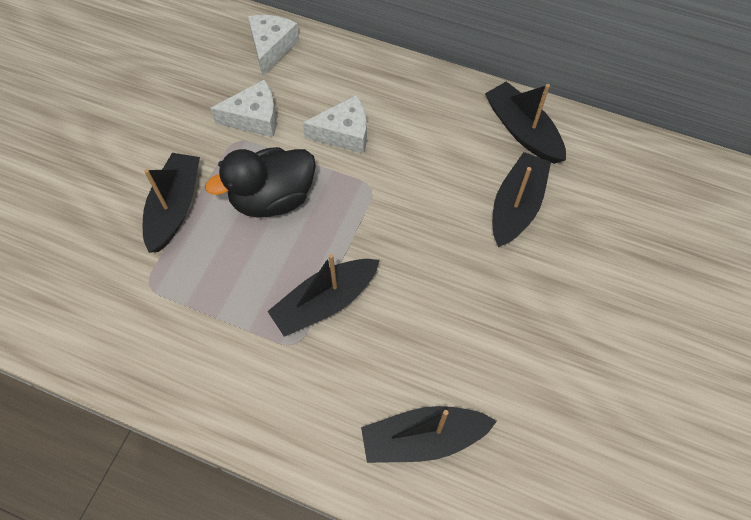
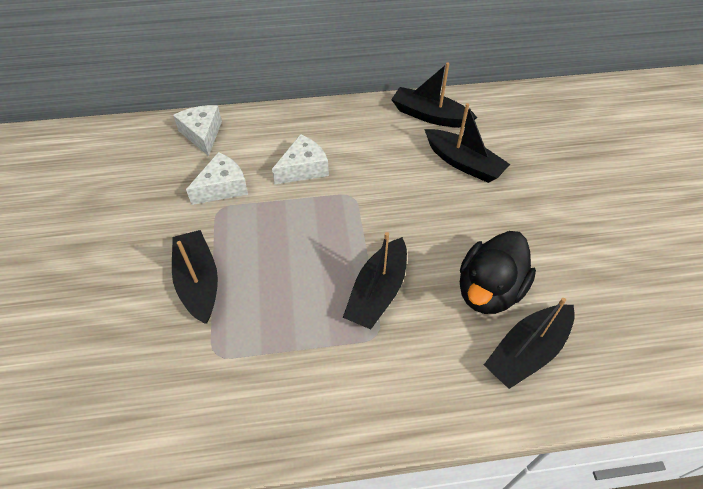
camera: 30 degrees left, 10 degrees down
black duck [205,147,316,218] -> black duck moved to [460,231,536,314]
black boat [493,152,551,247] -> black boat turned 135 degrees clockwise [424,103,510,183]

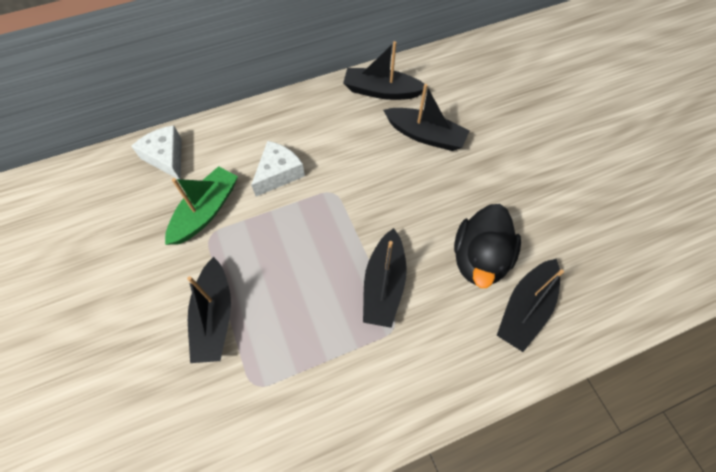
camera: 15 degrees left, 10 degrees up
black boat [172,230,218,323] -> black boat turned 150 degrees counterclockwise [187,257,231,363]
white cheese [186,152,248,205] -> green boat [165,166,238,245]

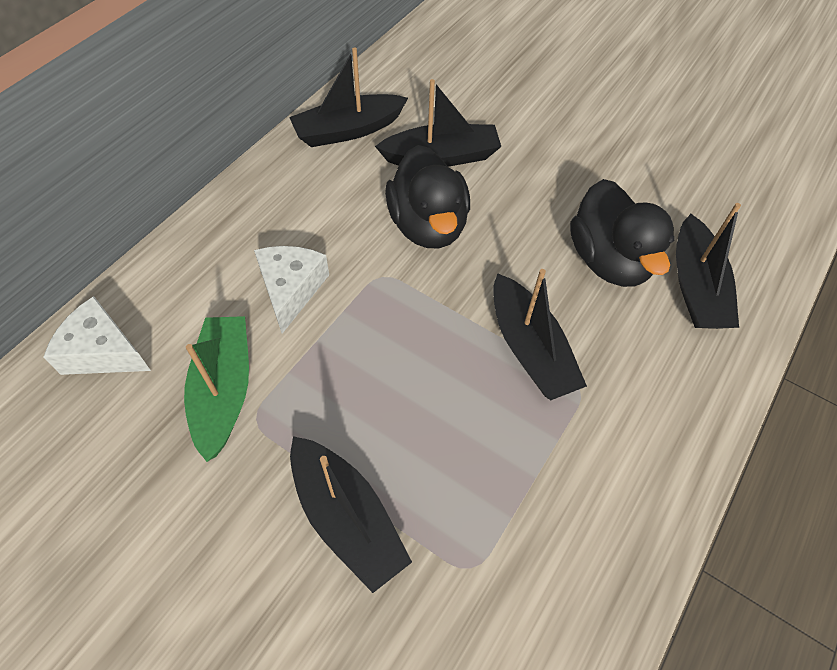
camera: 35 degrees left, 5 degrees down
none -> black duck [385,145,470,248]

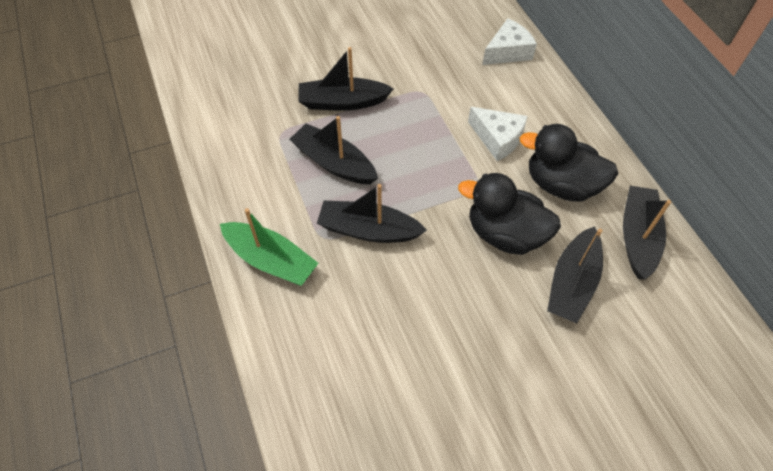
camera: 125 degrees right, 0 degrees up
green boat [184,316,249,462] -> green boat moved to [220,208,318,286]
black duck [570,179,674,287] -> black duck moved to [520,124,619,202]
black boat [676,203,741,329] -> black boat moved to [289,116,378,184]

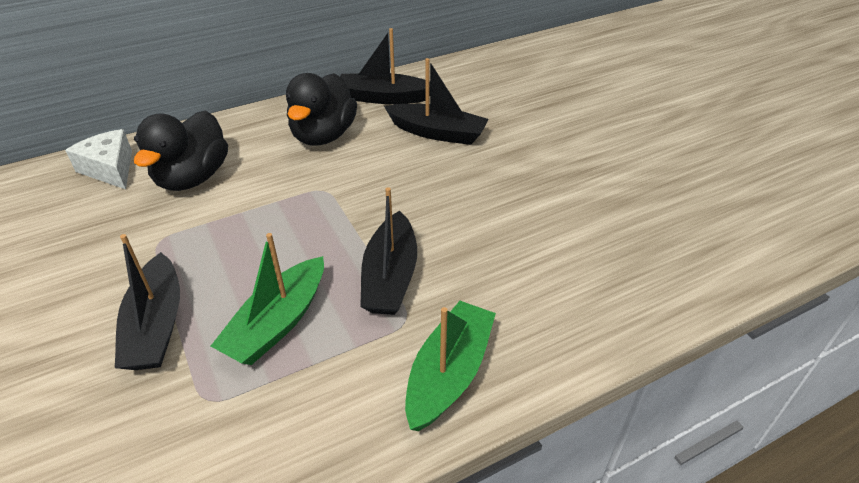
camera: 95 degrees left, 15 degrees down
black boat [289,116,378,184] -> green boat [211,233,324,365]
black duck [458,173,561,255] -> black duck moved to [134,111,228,191]
white cheese [468,107,528,161] -> none

